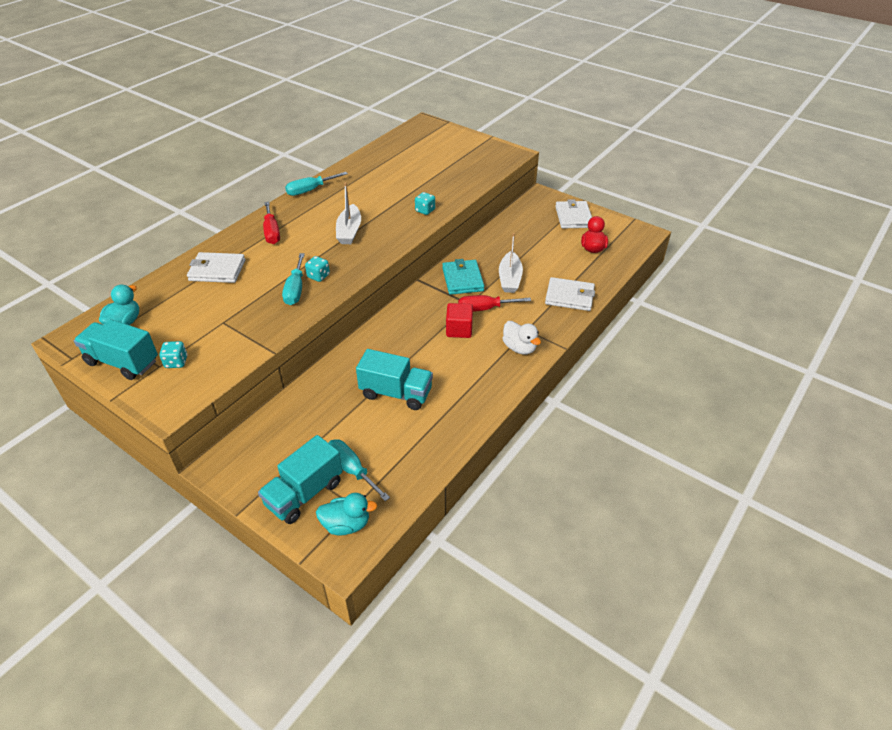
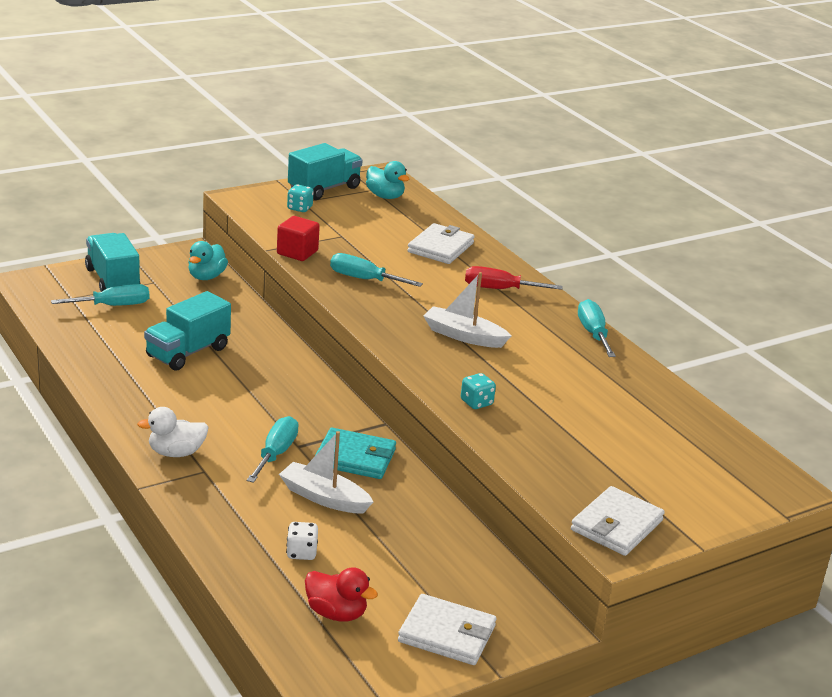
camera: 110 degrees right, 15 degrees down
turquoise dice [305,256,330,282] -> none
turquoise duck [316,493,377,535] -> turquoise duck moved to [188,241,228,280]
red cube [446,303,473,338] -> red cube moved to [277,216,320,261]
red screwdriver [458,295,531,312] -> turquoise screwdriver [247,416,299,483]
white wallet [545,277,595,311] -> white wallet moved to [571,486,665,556]
none -> white dice [286,522,318,560]

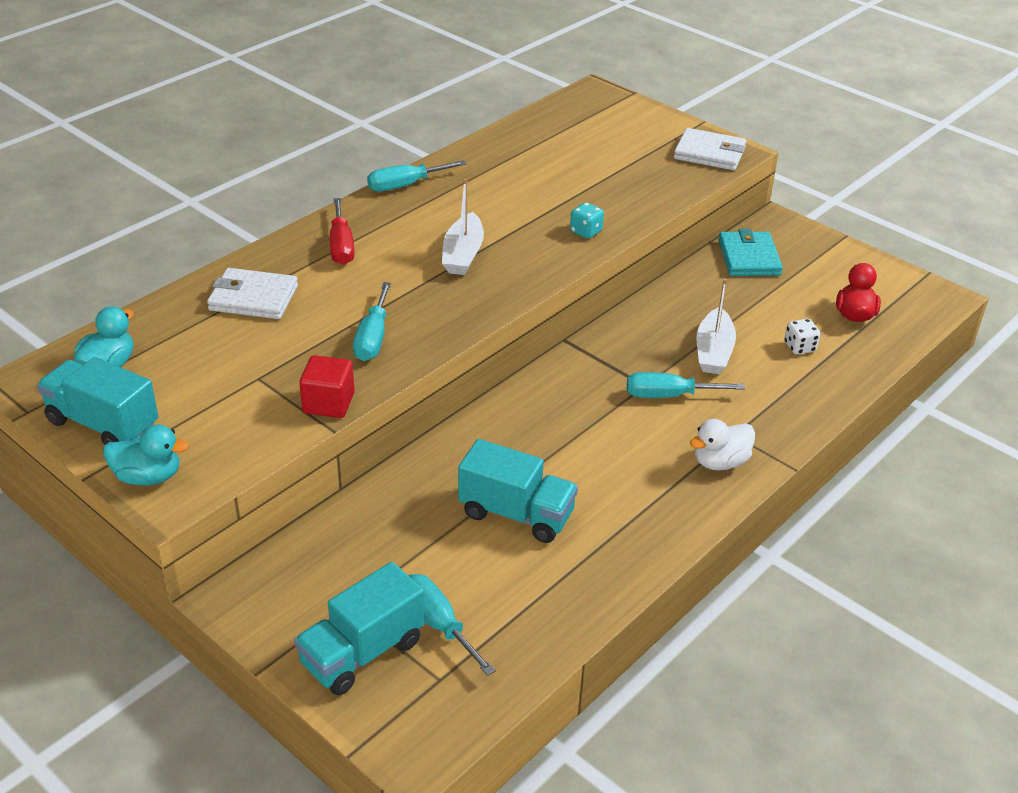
camera: 105 degrees left, 10 degrees up
white duck [137,407,209,457] -> white duck turned 90 degrees clockwise [690,419,755,471]
turquoise duck [188,241,228,280] -> turquoise duck moved to [103,424,189,486]
turquoise dice [287,184,314,212] -> none
turquoise wallet [314,428,396,479] -> turquoise wallet moved to [719,229,783,276]
white wallet [398,594,496,665] -> none

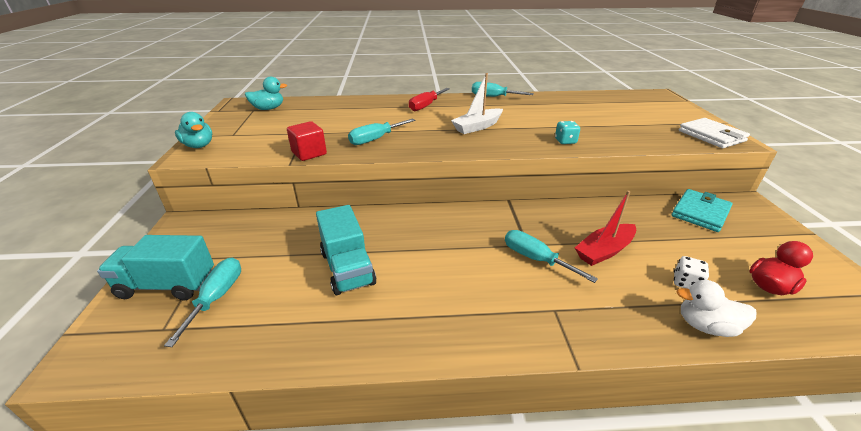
camera: 45 degrees right, 5 degrees down
turquoise truck [37,357,158,445] -> none
white wallet [207,268,298,319] -> none
white duck [690,419,755,471] -> white duck moved to [676,280,756,337]
white boat [696,278,736,374] -> red boat [575,191,636,266]

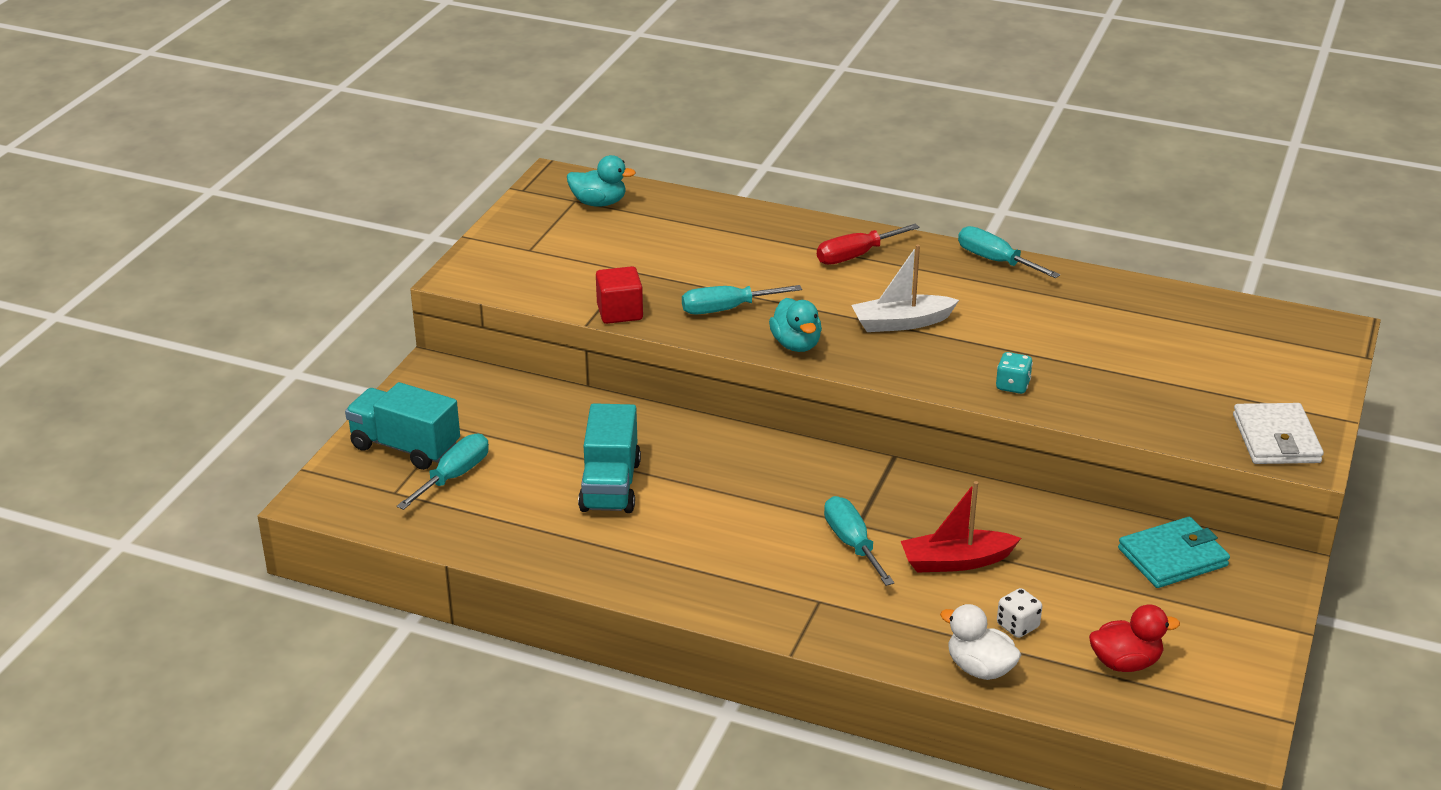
camera: 25 degrees right, 0 degrees up
turquoise duck [175,112,212,148] -> turquoise duck moved to [769,298,822,352]

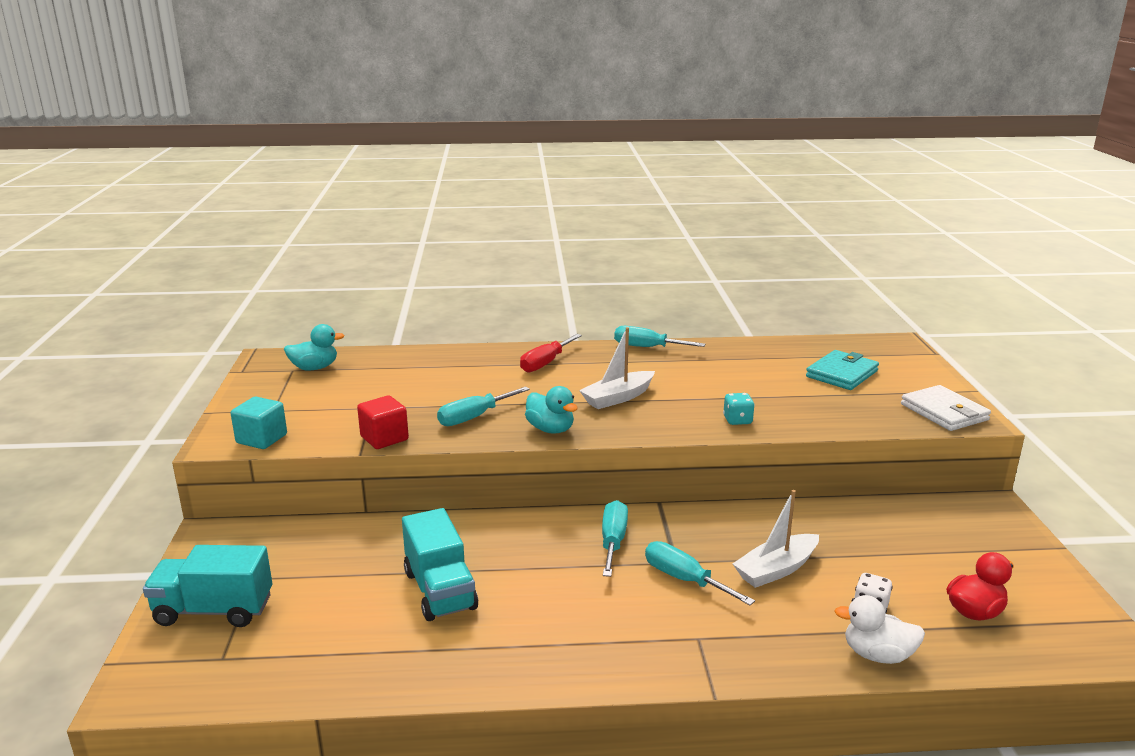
camera: 25 degrees left, 10 degrees down
turquoise screwdriver [397,434,489,510] -> turquoise screwdriver moved to [602,500,628,577]
red boat [901,481,1021,573] -> white boat [733,490,819,588]
turquoise wallet [1118,517,1230,588] -> turquoise wallet moved to [806,350,879,390]
none -> turquoise cube [231,397,287,449]

